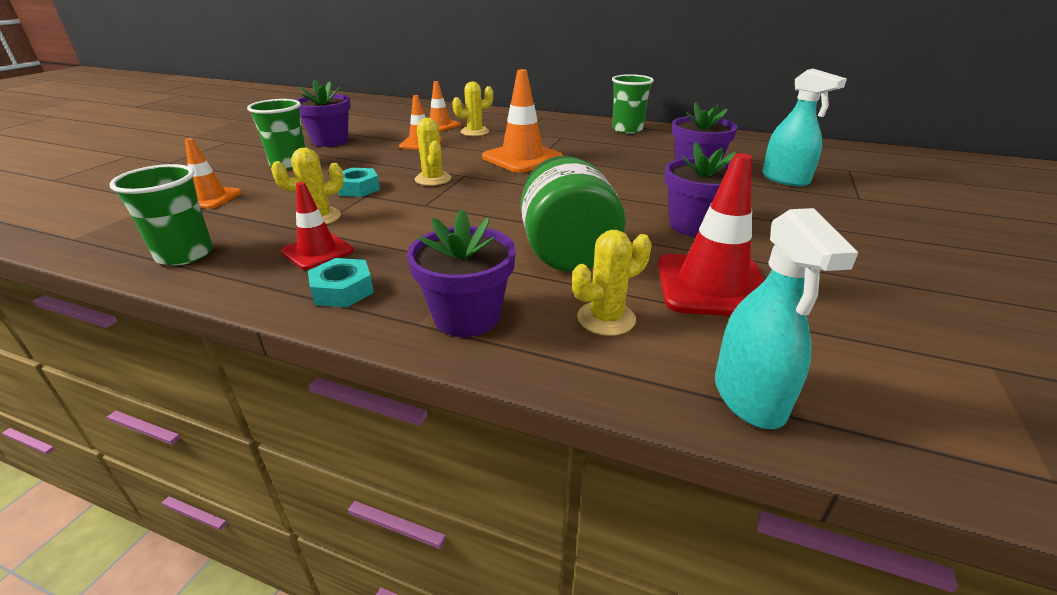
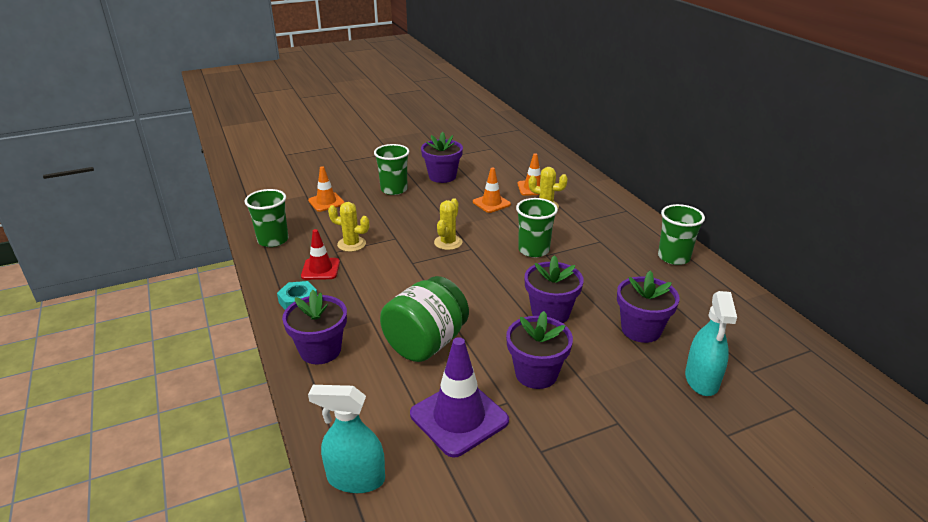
camera: 45 degrees right, 0 degrees up
turquoise nut [338,168,380,197] -> none
orange traffic cone [482,69,564,173] -> green cup [516,198,558,257]
yellow cactus [572,230,652,336] -> none
red traffic cone [658,153,765,316] -> purple traffic cone [410,337,509,457]
turquoise spray bottle [715,208,858,429] -> turquoise spray bottle turned 60 degrees clockwise [308,385,385,493]
none -> purple flower pot [524,255,584,323]

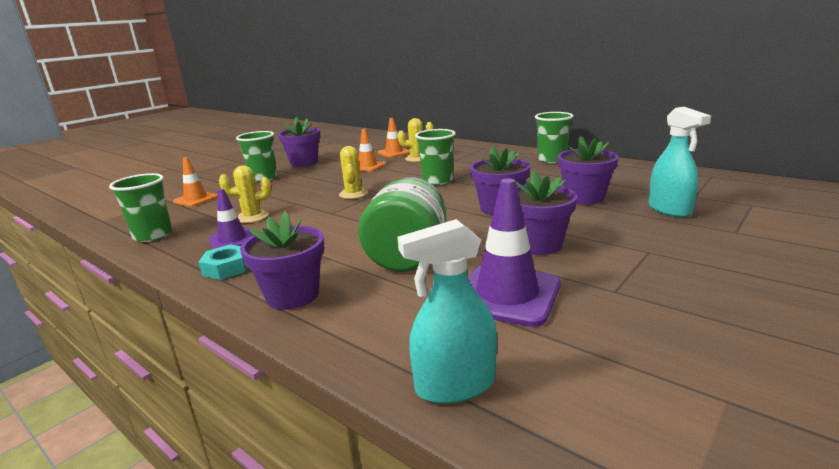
camera: 25 degrees left, 10 degrees down
red traffic cone [301,229,340,280] -> purple traffic cone [209,189,253,249]

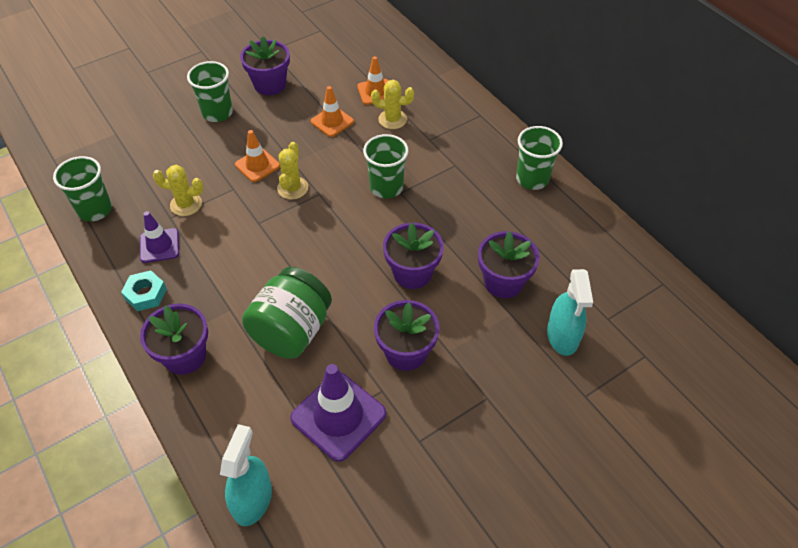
camera: 15 degrees right, 30 degrees up
orange traffic cone [173,157,218,207] -> orange traffic cone moved to [235,130,280,182]
turquoise spray bottle [397,219,497,404] -> turquoise spray bottle turned 105 degrees clockwise [220,424,272,526]

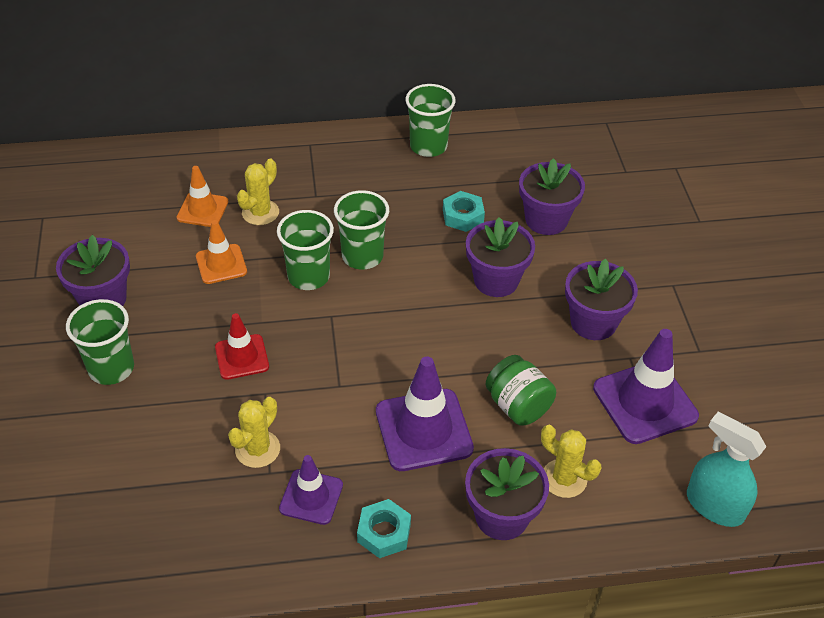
camera: 65 degrees left, 5 degrees down
green cup [53,156,112,222] -> green cup moved to [277,210,334,290]
orange traffic cone [235,130,280,182] -> red traffic cone [215,313,269,380]
green jar [242,267,332,359] -> green jar [485,355,556,426], size x0.65
yellow cactus [277,142,308,200] -> yellow cactus moved to [541,425,601,498]
turquoise spray bottle [547,269,593,356] -> none
none -> purple traffic cone [376,356,474,471]
none -> turquoise nut [443,191,485,232]

